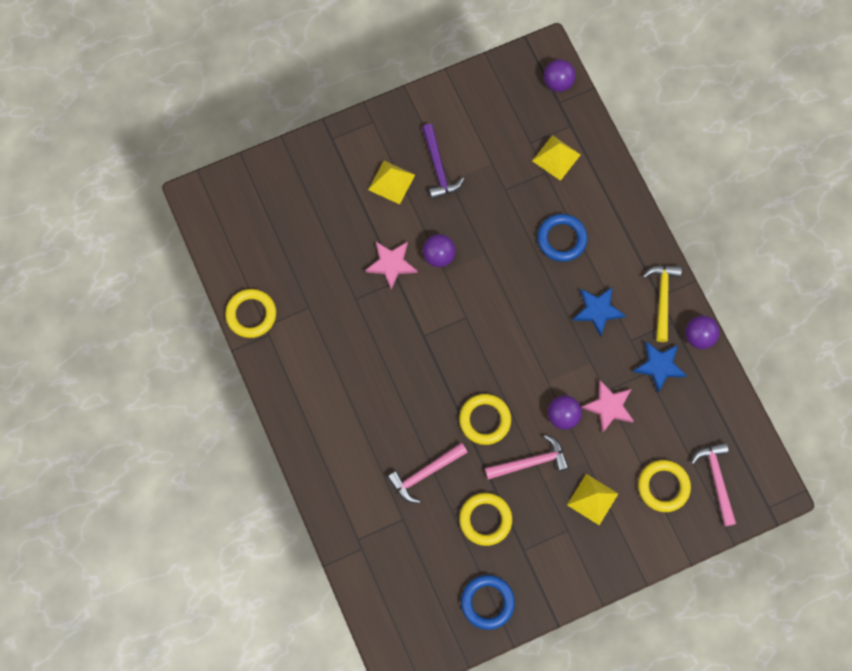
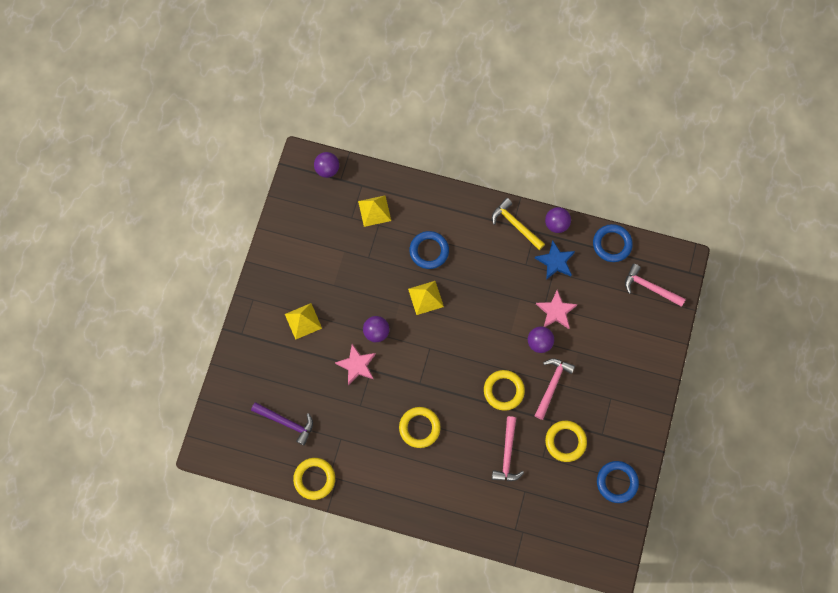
camera: 50 degrees left, 0 degrees up
purple hammer [422,124,464,199] -> purple hammer moved to [251,402,313,446]
yellow pyramid [567,474,618,525] -> yellow pyramid moved to [408,281,444,315]
blue star [573,287,626,337] -> none
yellow ring [638,460,691,512] -> yellow ring moved to [399,407,441,448]
none -> blue ring [593,224,633,262]

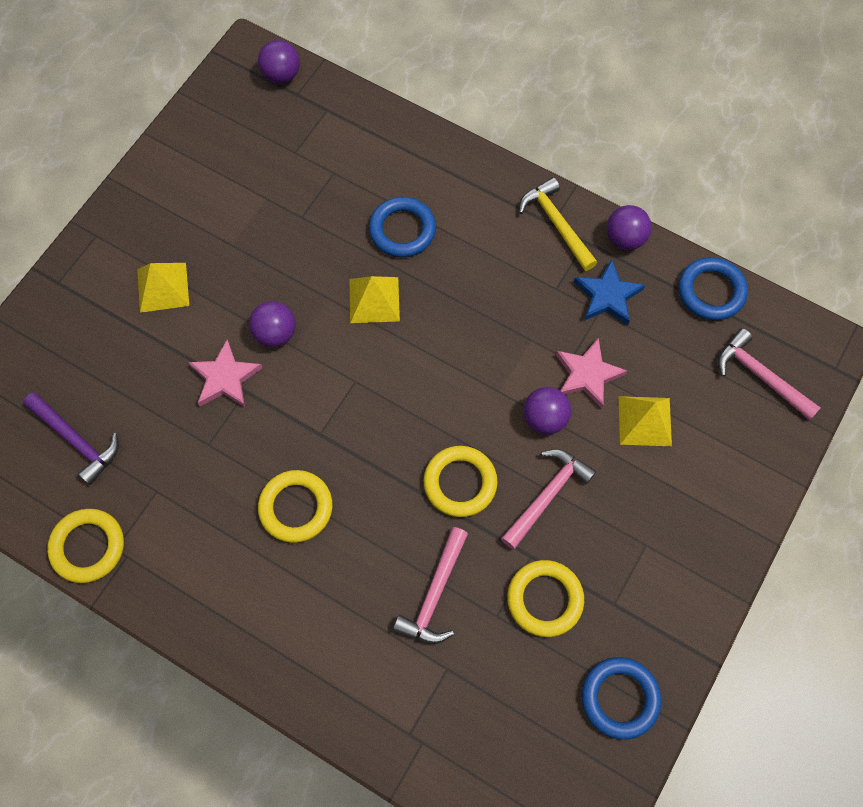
camera: 15 degrees right, 5 degrees down
yellow pyramid [358,195,391,227] -> yellow pyramid moved to [619,396,672,446]

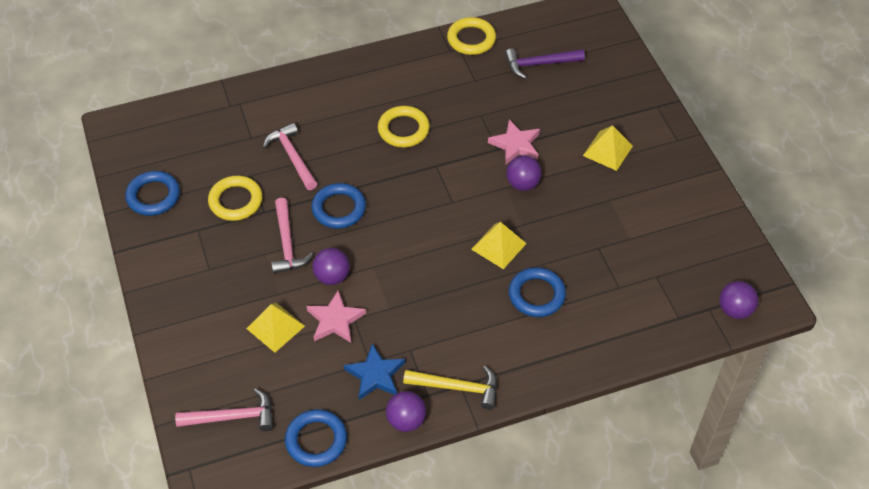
camera: 130 degrees right, 15 degrees down
yellow ring [423,446,498,517] -> blue ring [311,183,366,229]

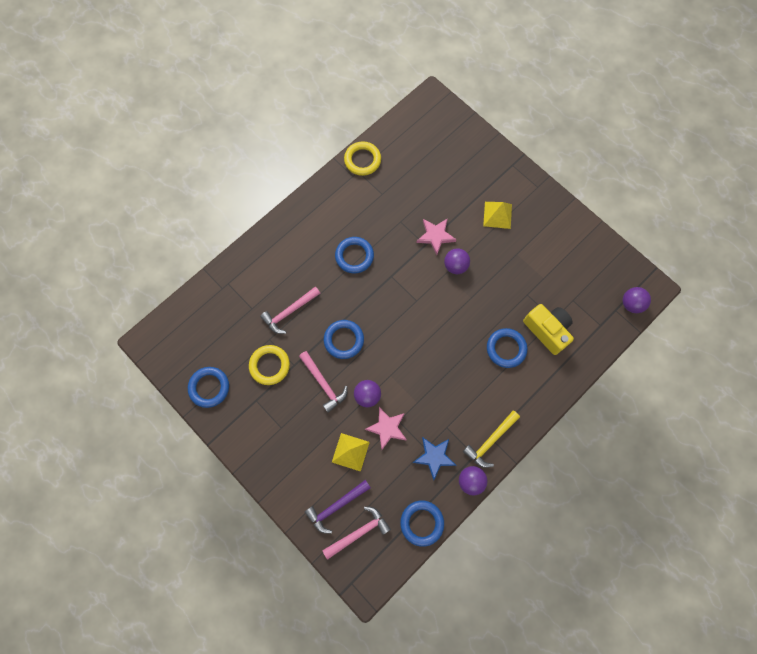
camera: 25 degrees left, 20 degrees up
pink hammer [263,123,317,190] -> pink hammer turned 75 degrees counterclockwise [260,286,321,334]
yellow ring [378,106,430,147] -> blue ring [335,237,374,273]
yellow hammer [403,366,497,410] -> yellow hammer turned 150 degrees clockwise [463,411,520,468]
yellow pyramid [471,222,527,269] -> none
purple hammer [505,49,585,79] -> purple hammer moved to [305,480,371,534]
none -> yellow camera [523,304,574,355]

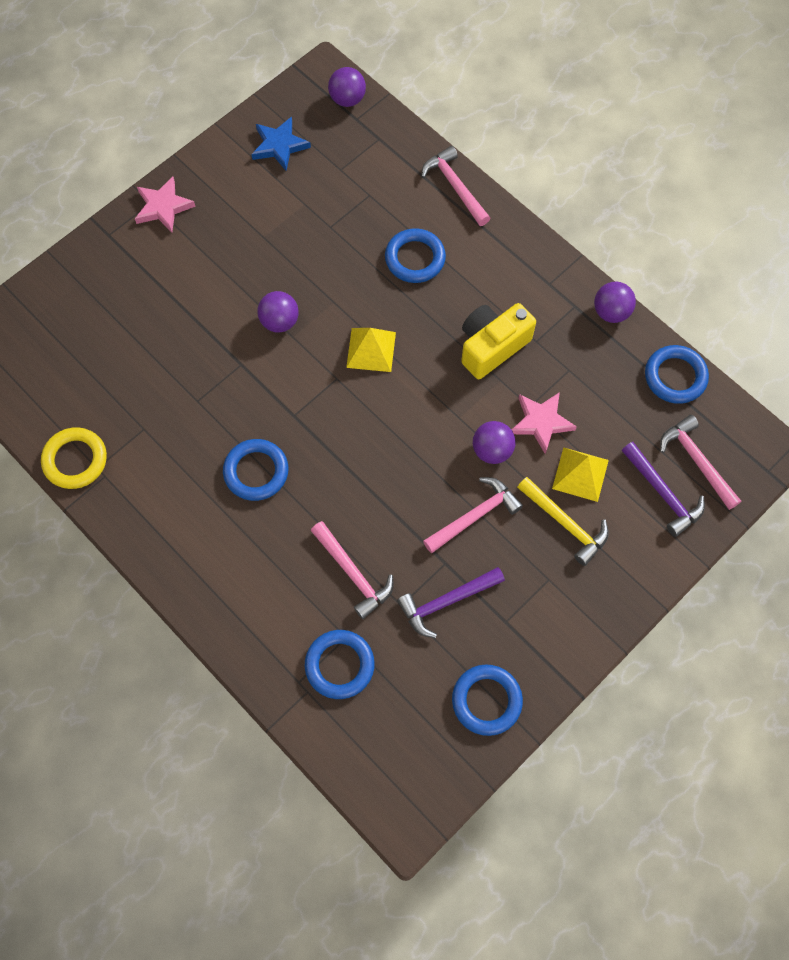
camera: 90 degrees left, 5 degrees down
yellow ring [249,345,290,385] -> purple hammer [397,567,505,638]
blue ring [324,320,364,359] -> blue ring moved to [305,630,375,699]
blue star [413,437,457,481] -> blue star moved to [251,117,311,171]
pink star [416,218,457,255] -> pink star moved to [135,177,196,232]
yellow hammer [463,411,520,468] -> yellow hammer moved to [517,477,609,566]
yellow pyramid [483,202,512,229] -> yellow pyramid moved to [346,328,396,372]
yellow camera [523,304,574,355] -> yellow camera moved to [461,303,536,379]
none -> pink hammer [421,146,490,226]

